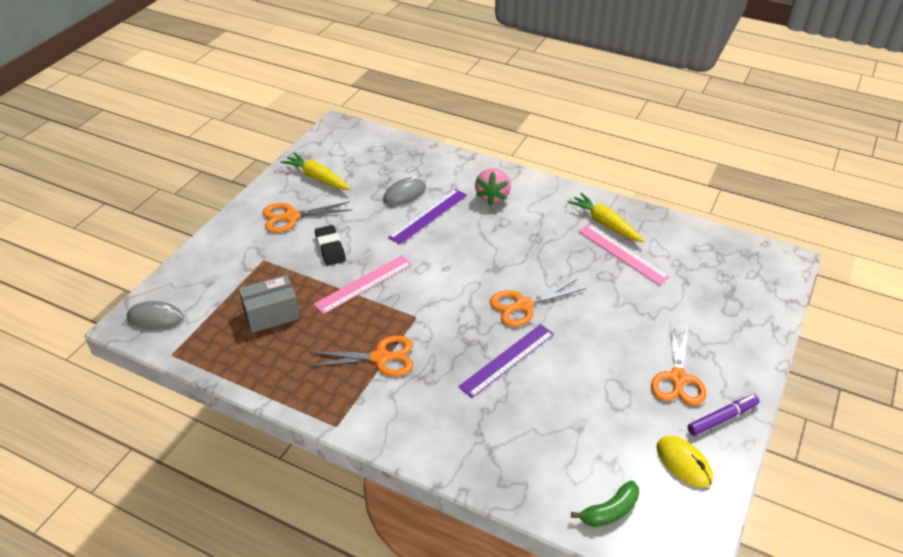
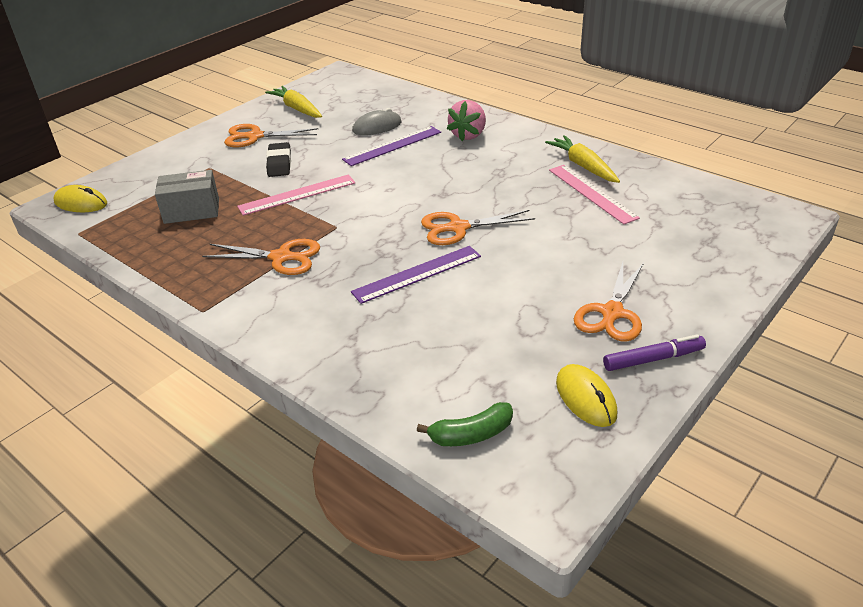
camera: 15 degrees right, 5 degrees down
grey mouse [127,301,184,329] -> yellow mouse [54,185,107,212]

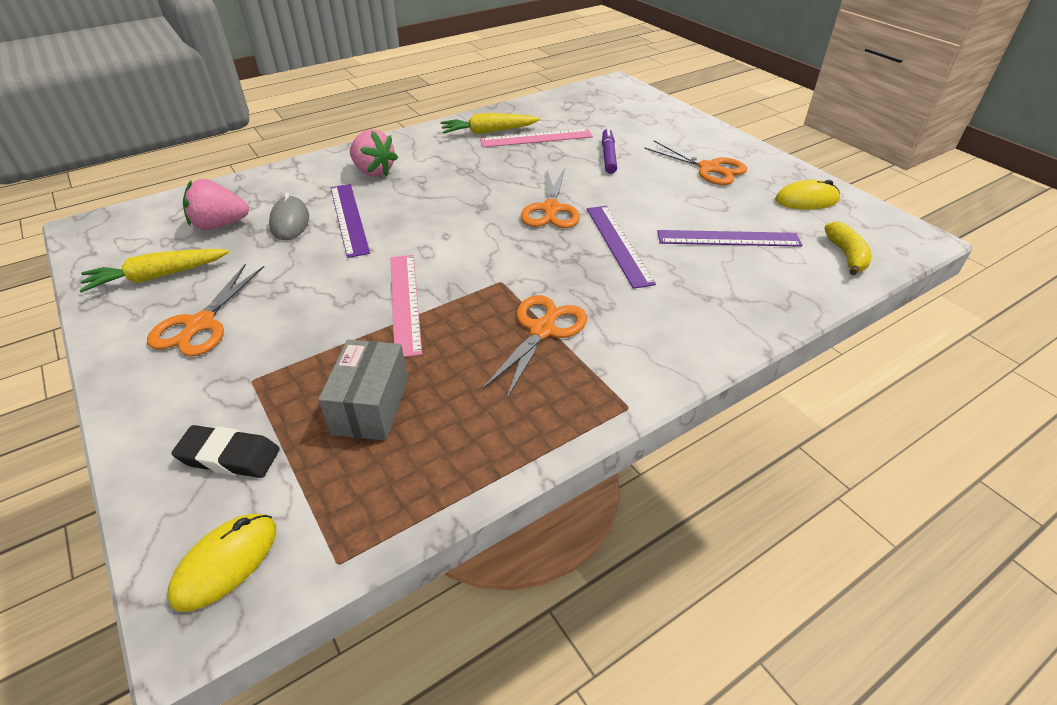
camera: 75 degrees left, 5 degrees up
black eraser [266,142,291,177] -> black eraser moved to [171,425,280,478]
green banana [417,402,513,446] -> yellow banana [824,221,872,275]
purple marker [603,334,706,371] -> purple marker moved to [602,128,617,174]
none -> pink strawberry [183,179,249,230]
none -> purple ruler [657,230,802,247]

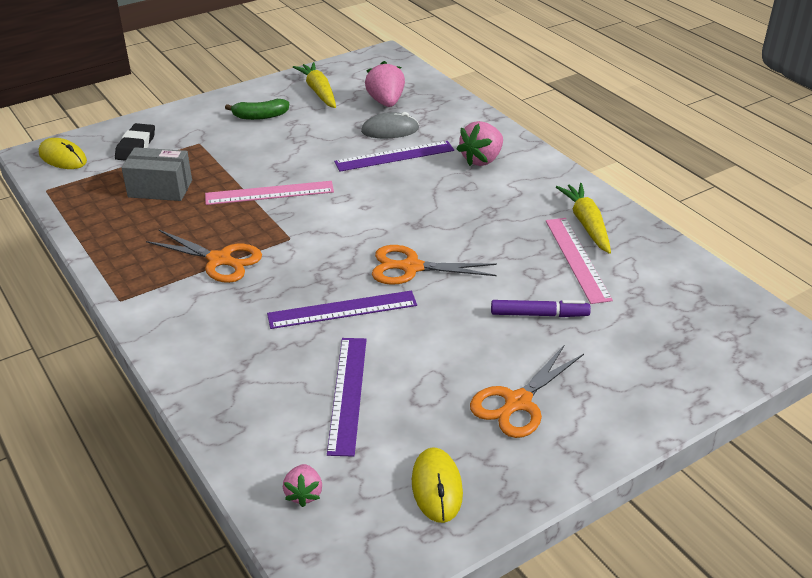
camera: 90 degrees right, 5 degrees down
orange scissors [147,264,264,357] -> green banana [225,99,289,120]
yellow banana [824,221,872,275] -> pink strawberry [283,464,322,507]

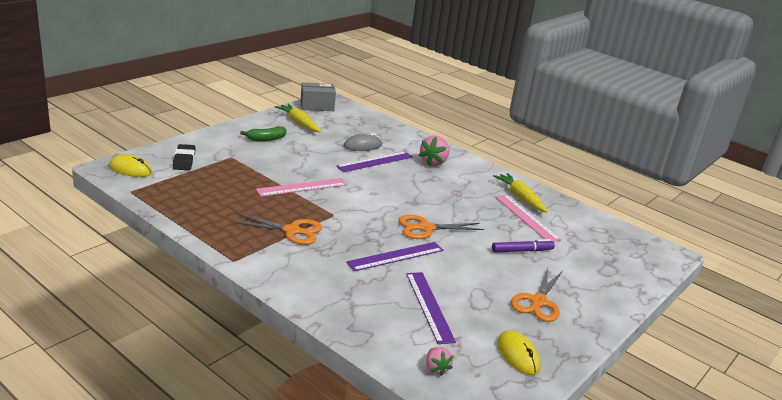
camera: 20 degrees left, 10 degrees down
grey box [121,147,192,201] -> grey box moved to [301,82,336,111]
pink strawberry [365,61,405,107] -> none

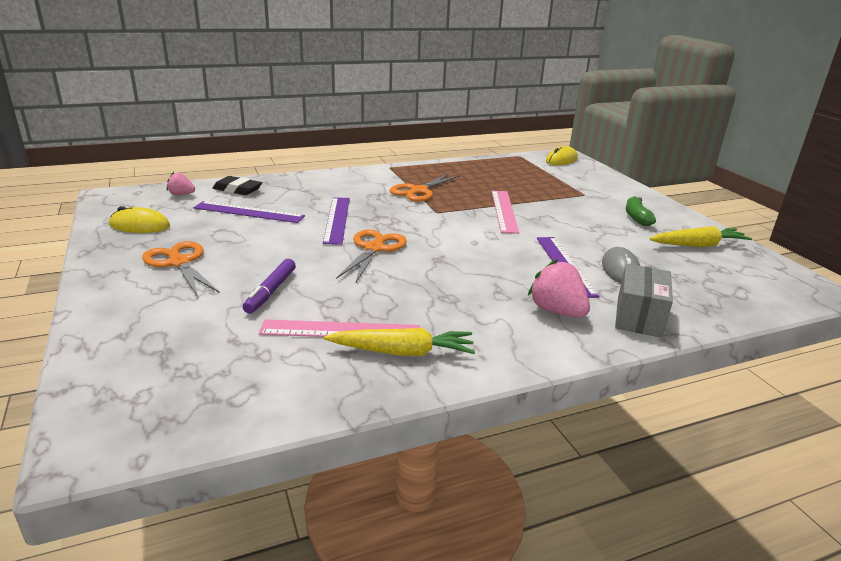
camera: 120 degrees right, 0 degrees up
black eraser [173,144,196,170] -> black eraser moved to [213,176,262,195]
grey box [301,82,336,111] -> grey box moved to [615,264,673,338]

